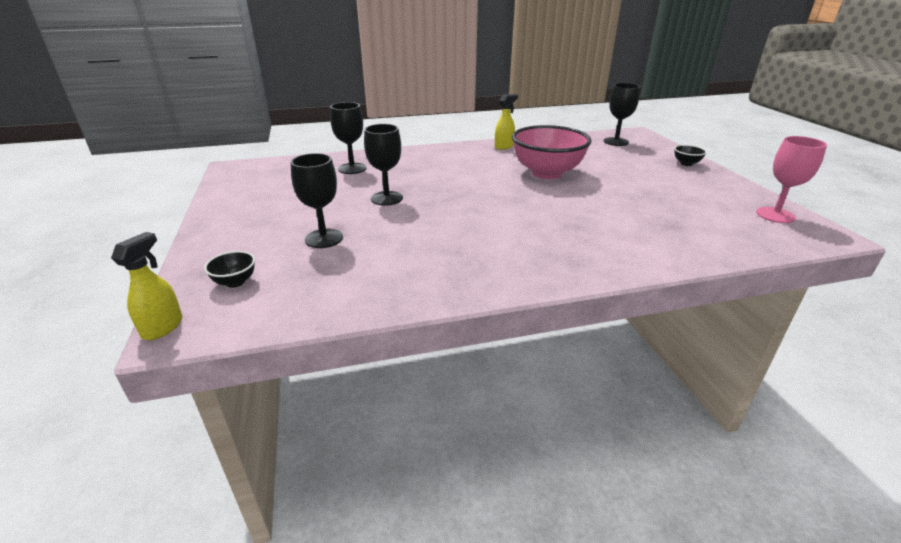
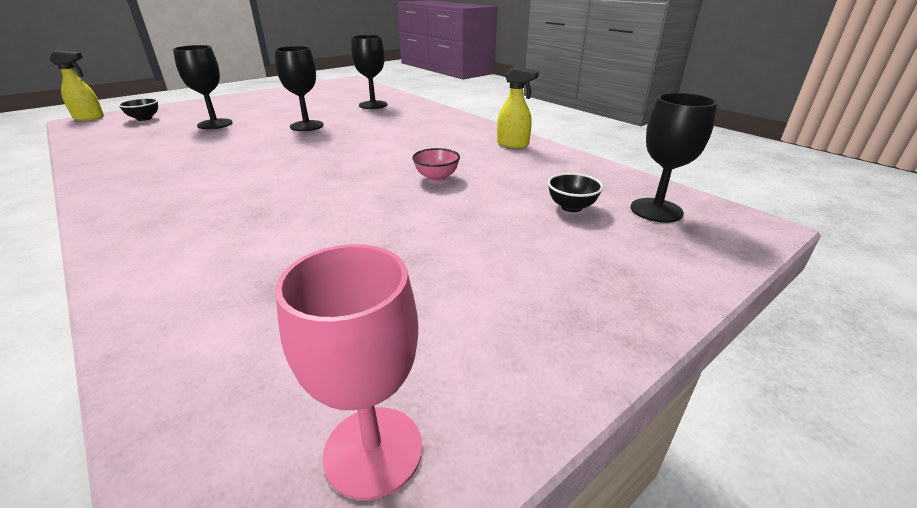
camera: 65 degrees right, 0 degrees up
pink bowl [512,125,592,179] -> pink bowl [412,148,460,182], size x0.41
black bowl [674,145,707,166] -> black bowl moved to [548,173,603,212]

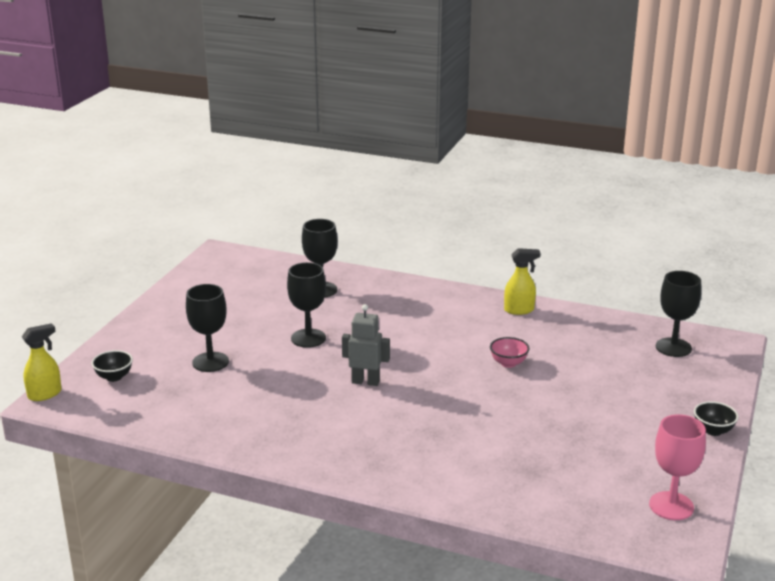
camera: 30 degrees left, 5 degrees down
black bowl [548,173,603,212] -> black bowl moved to [694,401,739,436]
none -> grey robot [342,304,390,386]

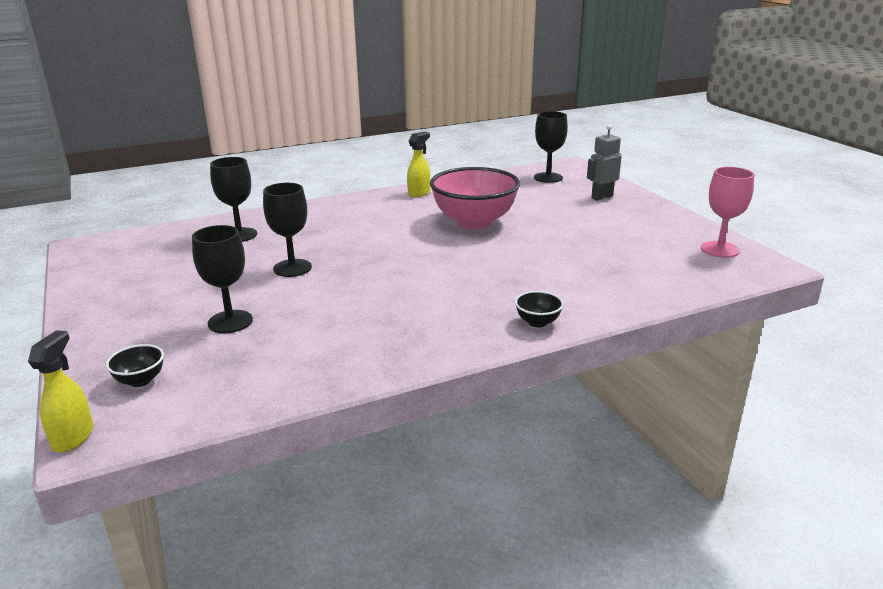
camera: 45 degrees left, 0 degrees up
grey robot [342,304,390,386] -> grey robot moved to [587,124,622,201]
pink bowl [490,337,529,368] -> pink bowl [430,167,520,229], size x2.43
black bowl [694,401,739,436] -> black bowl moved to [515,291,564,327]

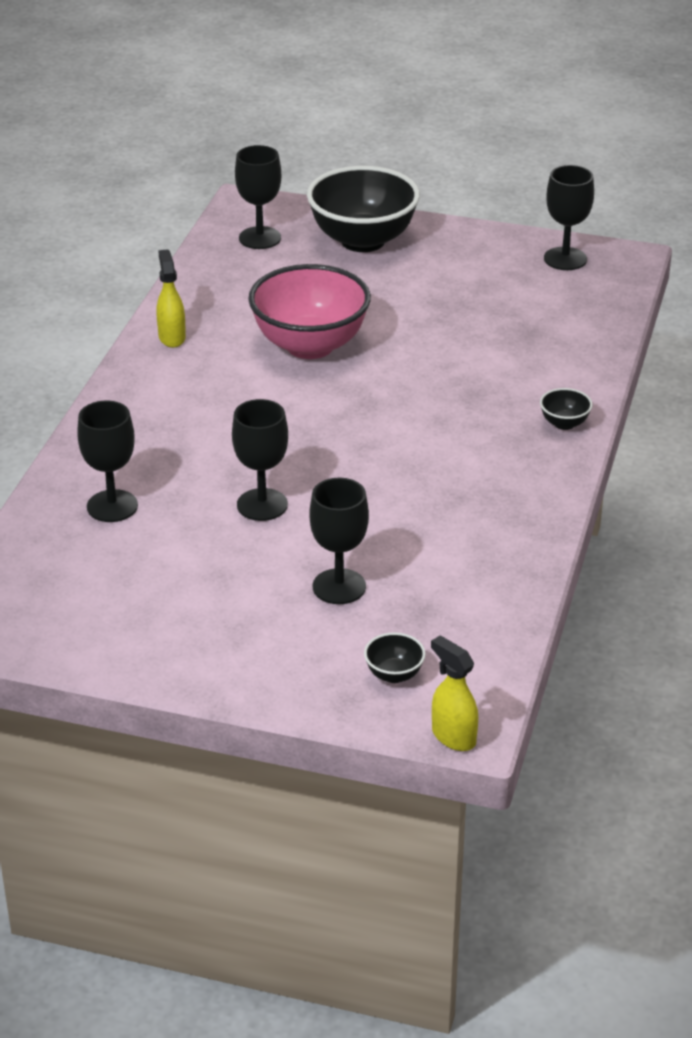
camera: 50 degrees left, 10 degrees up
grey robot [587,124,622,201] -> black bowl [307,166,420,252]
pink goblet [701,167,754,258] -> black goblet [544,165,594,270]

